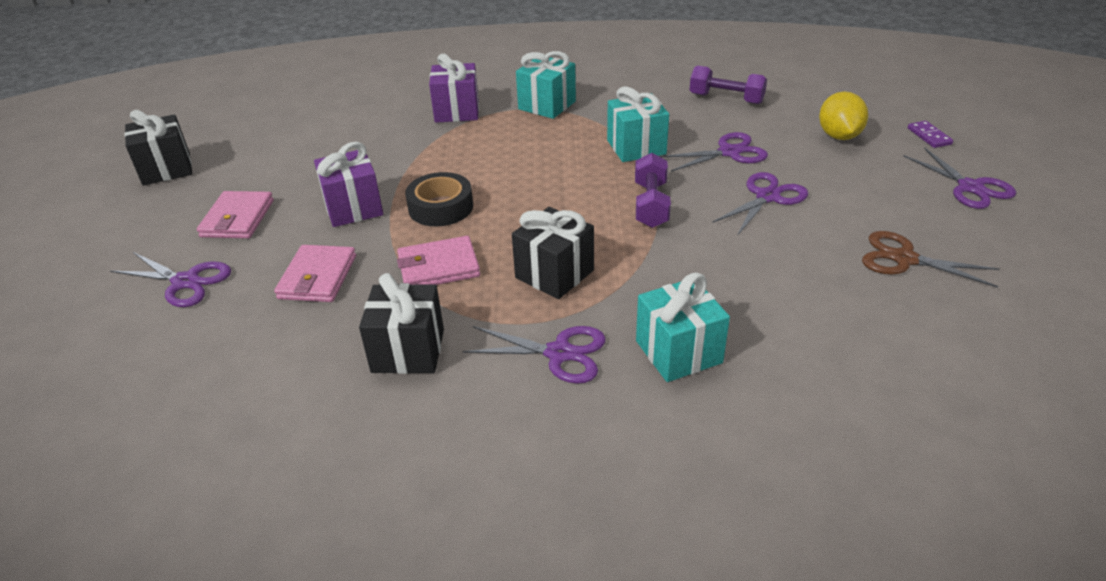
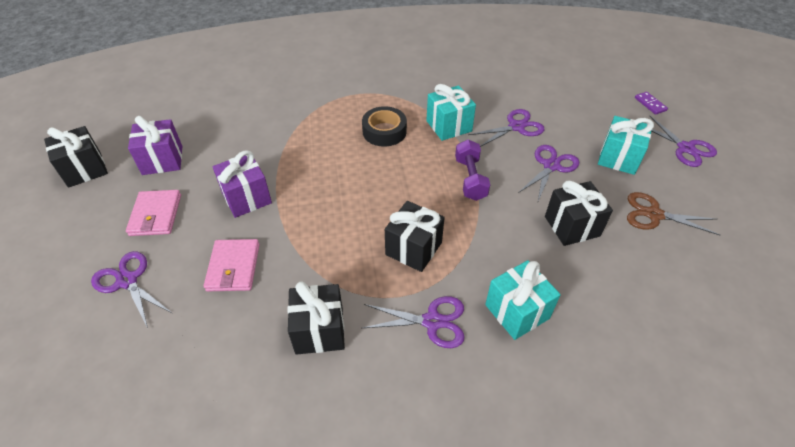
camera: 10 degrees left, 10 degrees up
purple scissors [110,252,231,307] -> purple scissors turned 150 degrees counterclockwise [91,251,172,329]
pink wallet [397,236,480,285] -> none
black tape [405,172,473,226] -> black tape moved to [362,106,407,147]
purple gift [429,54,479,123] -> purple gift moved to [128,116,182,175]
turquoise gift [516,51,576,119] -> turquoise gift moved to [598,116,654,175]
purple dumbbell [690,65,767,104] -> none
yellow lemon [819,92,868,140] -> none
none -> black gift [545,181,613,246]

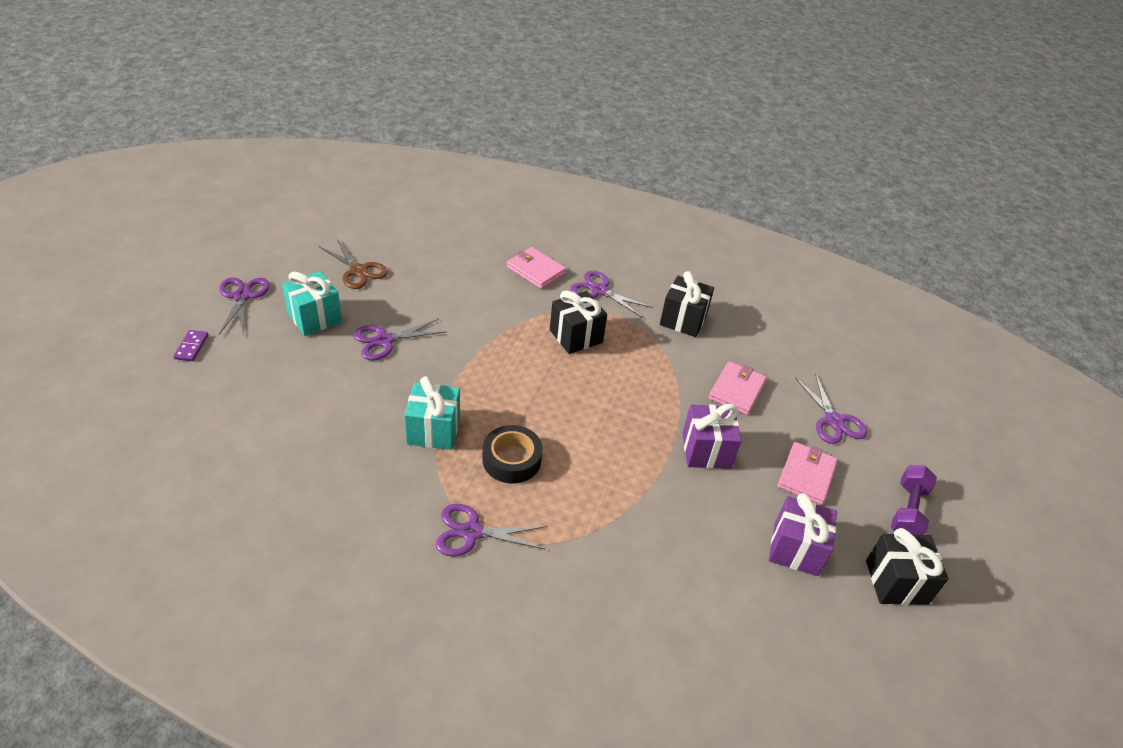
camera: 155 degrees left, 5 degrees down
purple dumbbell [455,140,490,201] -> purple dumbbell moved to [891,465,937,535]
purple scissors [468,109,545,147] -> purple scissors moved to [436,504,547,557]
turquoise gift [485,260,561,340] -> pink wallet [507,247,566,289]
black gift [545,181,613,246] -> none

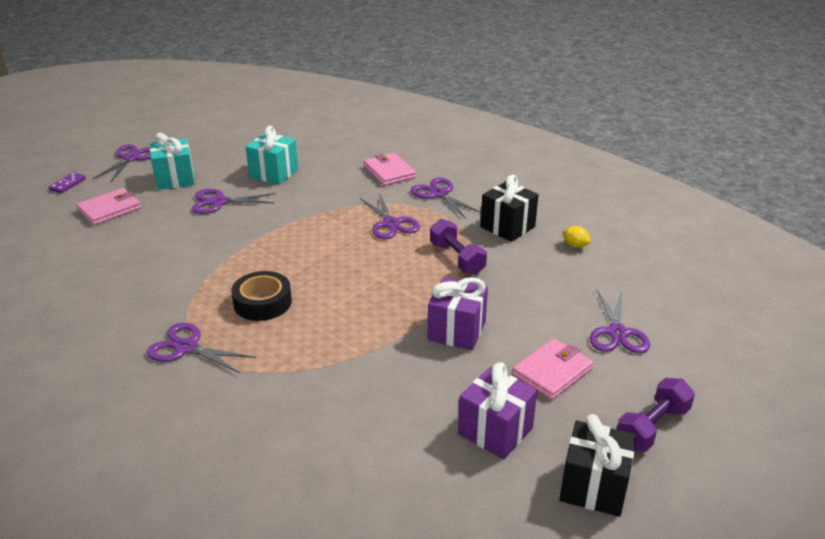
camera: 25 degrees right, 10 degrees down
brown scissors [320,239,388,289] -> none
turquoise gift [404,376,460,450] -> turquoise gift moved to [246,126,298,185]
black gift [550,291,607,354] -> purple scissors [360,193,420,239]
pink wallet [708,361,767,415] -> pink wallet moved to [76,188,141,225]
none -> purple dumbbell [430,219,487,275]
none -> yellow lemon [562,226,591,248]

